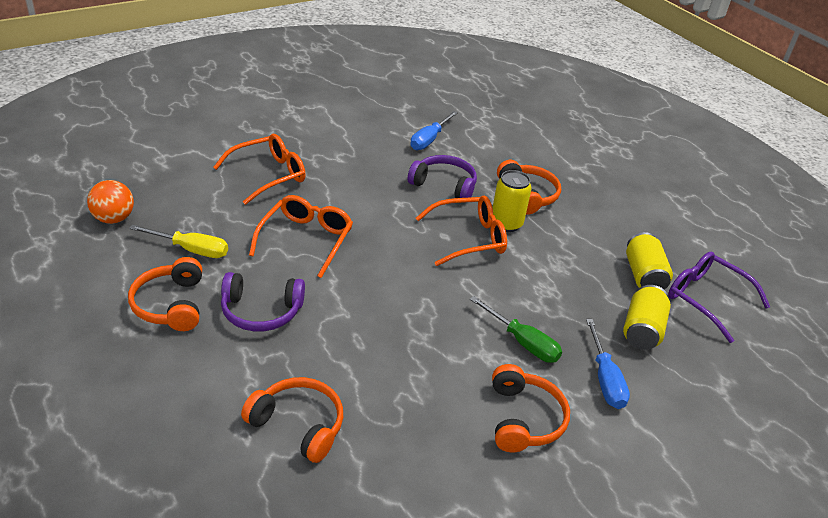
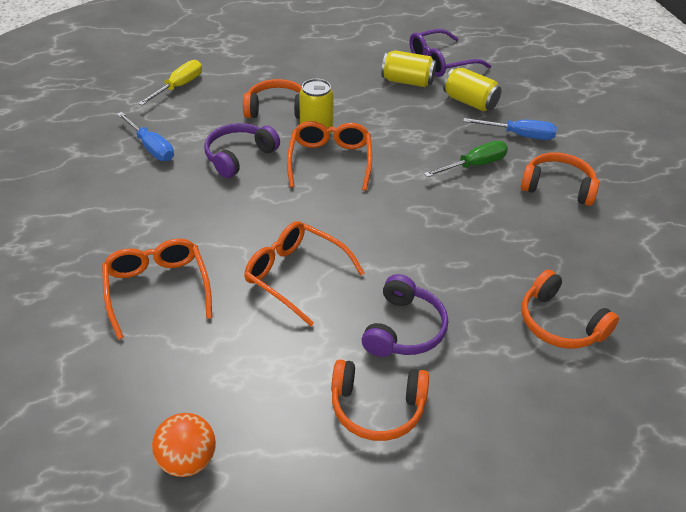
camera: 70 degrees left, 5 degrees up
yellow screwdriver [129,225,228,258] -> yellow screwdriver moved to [138,60,202,105]
orange headphones [241,377,343,463] -> orange headphones turned 90 degrees counterclockwise [522,269,619,349]

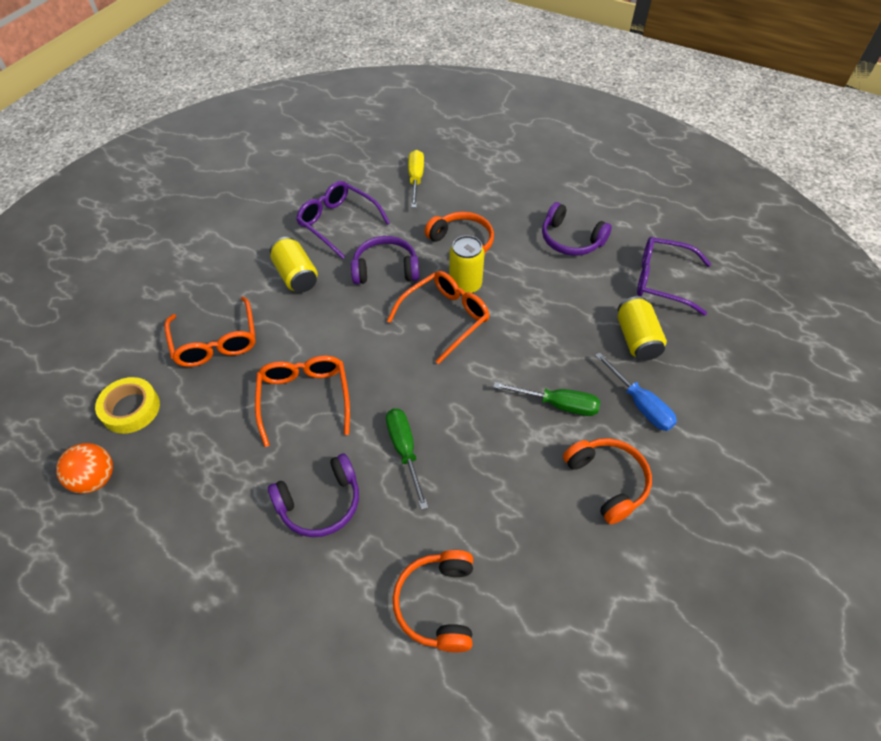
camera: 45 degrees right, 10 degrees up
orange glasses [102,239,212,340] -> orange glasses turned 135 degrees clockwise [164,296,256,367]
blue screwdriver [117,112,174,161] -> purple glasses [296,181,390,259]
yellow screwdriver [138,60,202,105] -> yellow screwdriver turned 75 degrees counterclockwise [408,150,424,208]
orange headphones [331,360,429,441] -> none
yellow can [381,50,436,87] -> yellow can moved to [270,237,318,293]
none -> yellow tape [95,377,160,434]
none -> green screwdriver [386,408,428,510]
none -> purple headphones [542,202,612,256]

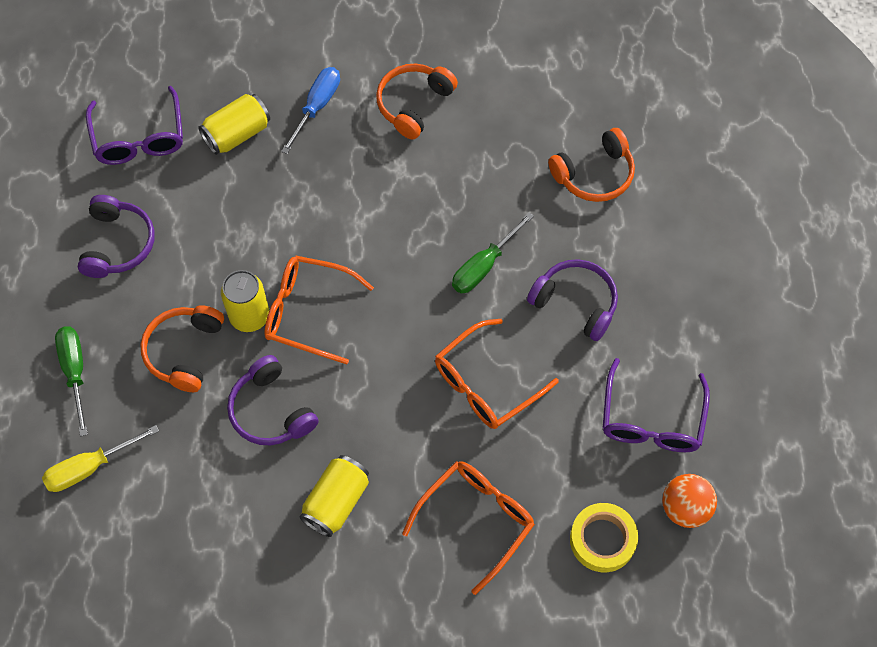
camera: 120 degrees left, 10 degrees up
purple glasses [296,181,390,259] -> purple glasses moved to [603,358,710,452]
green screwdriver [493,382,600,416] -> green screwdriver moved to [55,327,88,436]

